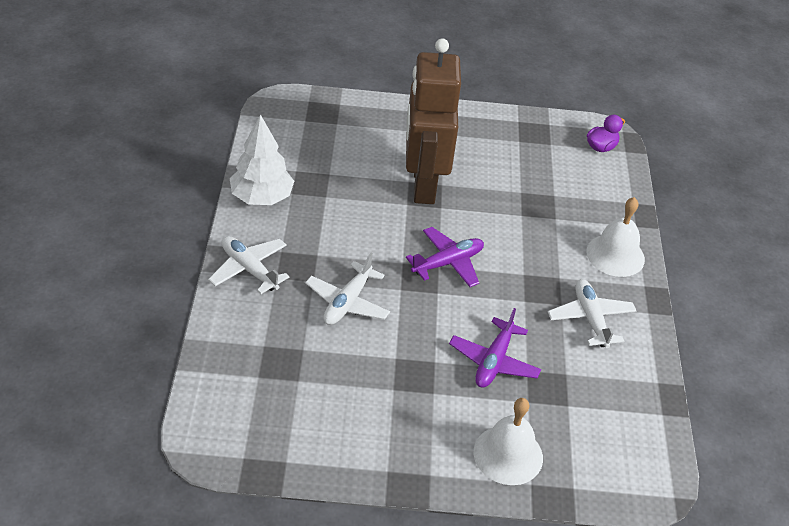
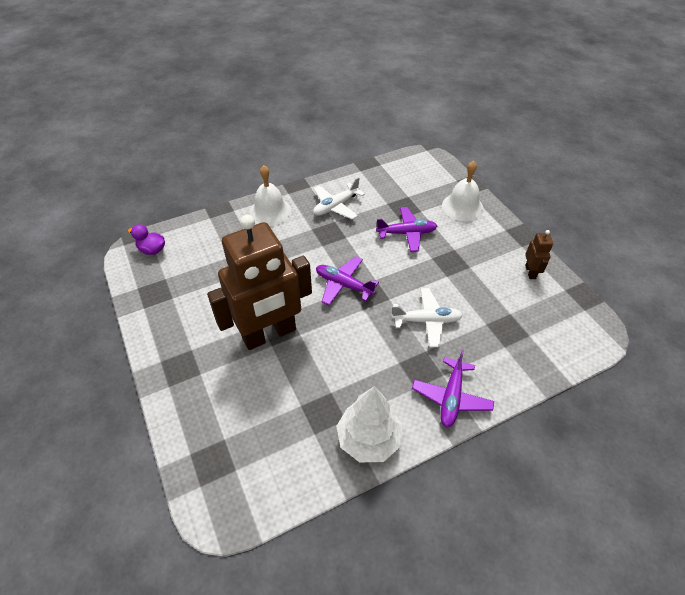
camera: 115 degrees left, 5 degrees up
white plane [208,236,290,294] -> purple plane [412,350,494,428]
none -> brown robot [525,230,553,279]

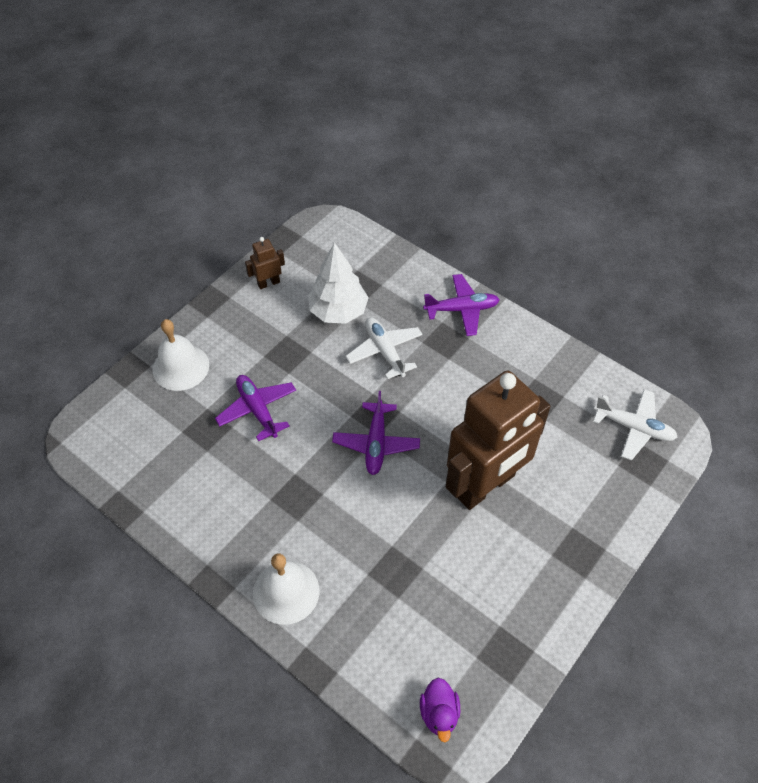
camera: 115 degrees left, 5 degrees up
brown robot [207,215,312,350] -> brown robot turned 105 degrees clockwise [446,371,551,510]
white plane [313,177,365,219] -> white plane moved to [593,389,678,461]
white tree [336,387,403,462] -> white tree moved to [308,243,369,324]

